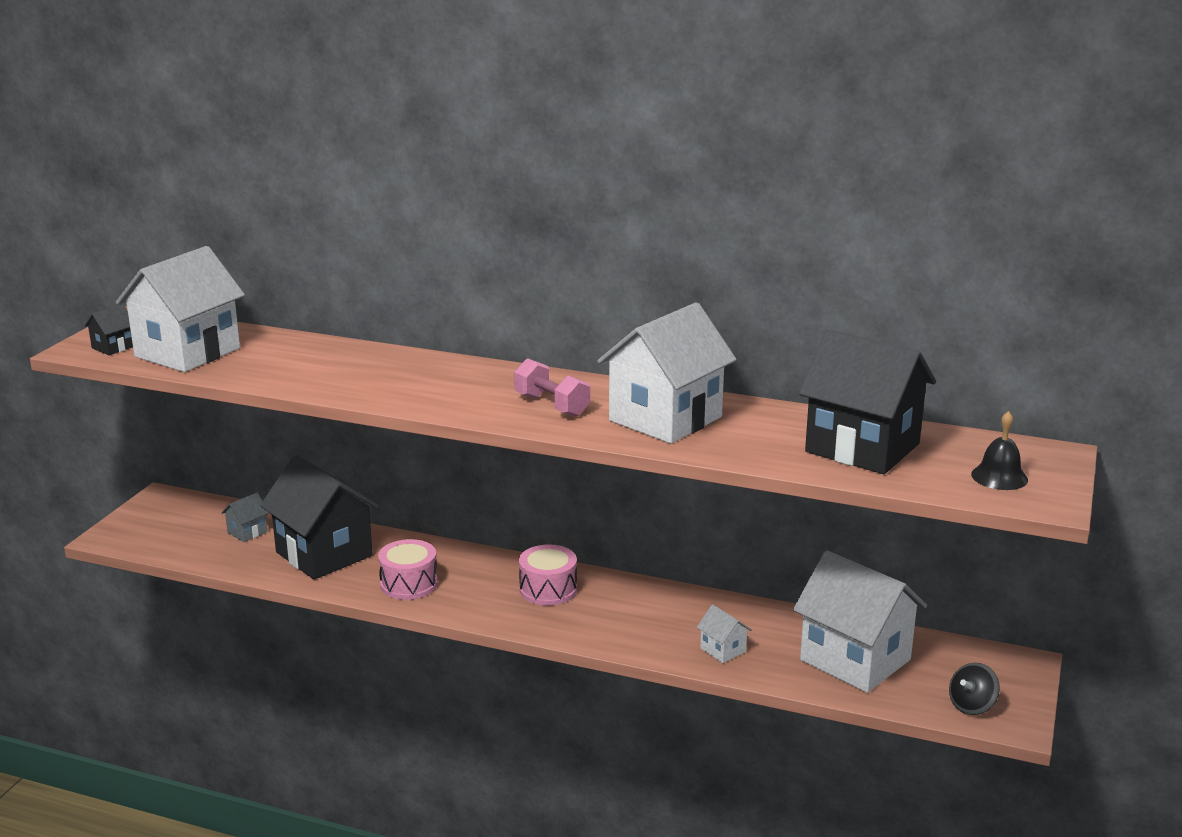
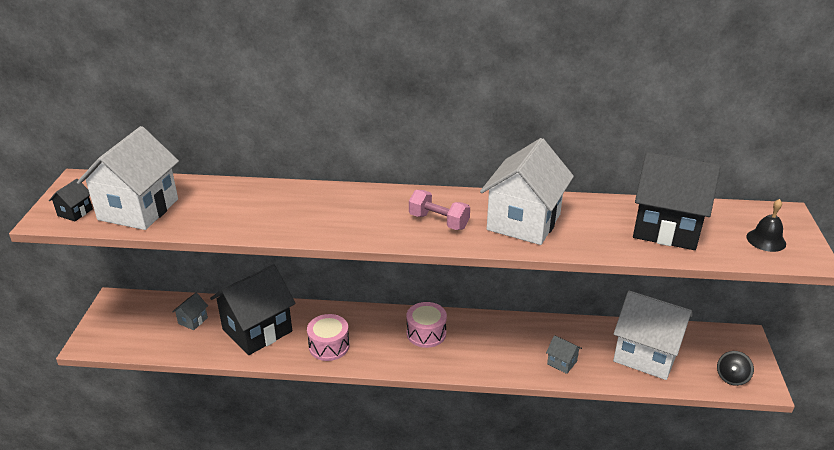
camera: 15 degrees left, 10 degrees up
black house [260,455,380,580] -> black house turned 75 degrees counterclockwise [210,265,296,355]
white house [696,604,752,663] -> grey house [546,335,582,374]

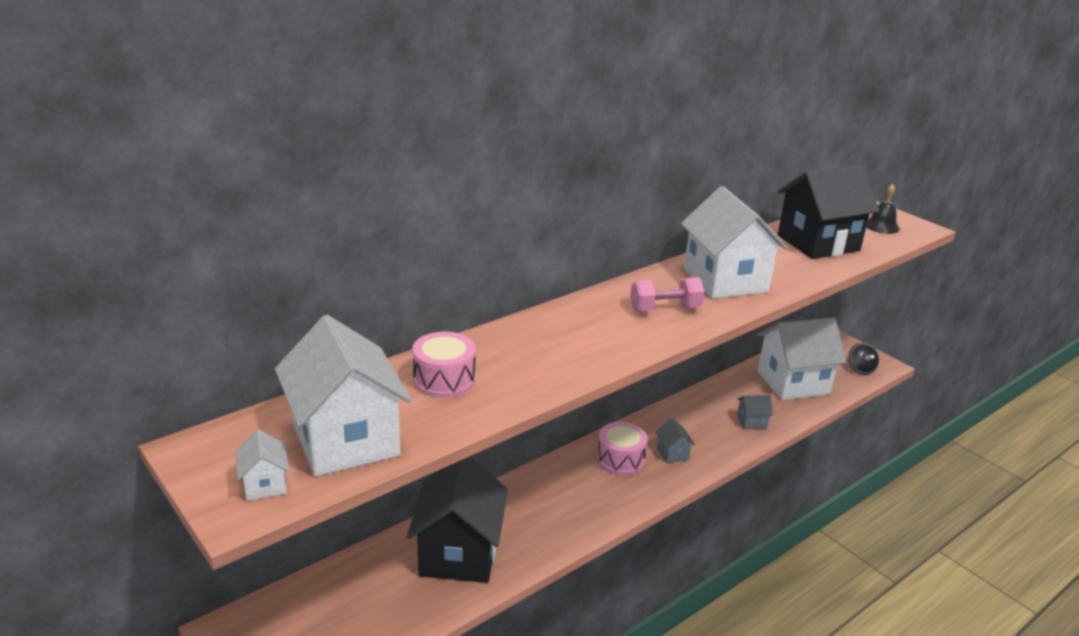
camera: 45 degrees left, 5 degrees down
black house [49,179,93,221] -> white house [235,429,289,501]
grey house [172,293,208,330] -> grey house moved to [655,418,695,463]
pink drum [307,314,350,361] -> pink drum moved to [412,332,476,398]

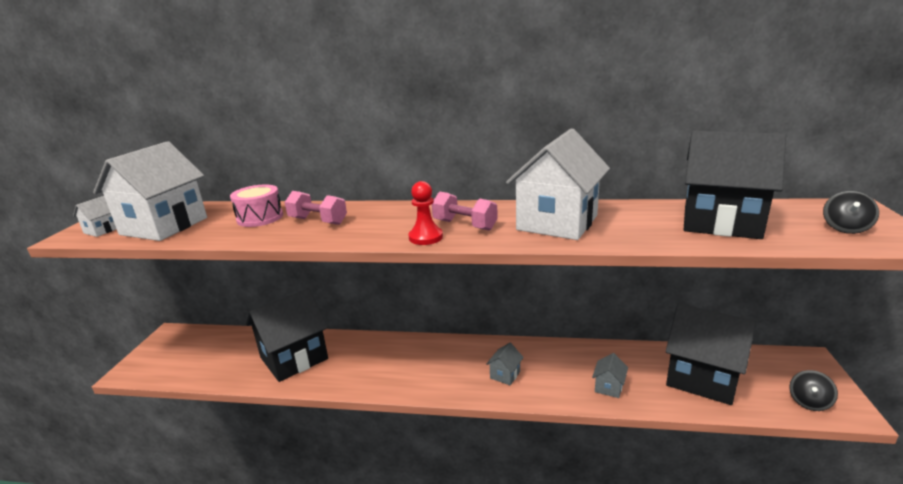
camera: 50 degrees right, 5 degrees down
pink drum [597,422,648,475] -> none
grey house [737,395,773,429] -> grey house turned 75 degrees clockwise [592,353,628,398]
white house [758,317,846,400] -> black house [666,304,756,405]
black bell [866,184,900,234] -> black spinning top [823,191,879,234]
none -> pink dumbbell [285,191,347,225]
none -> red pawn [408,181,443,245]

